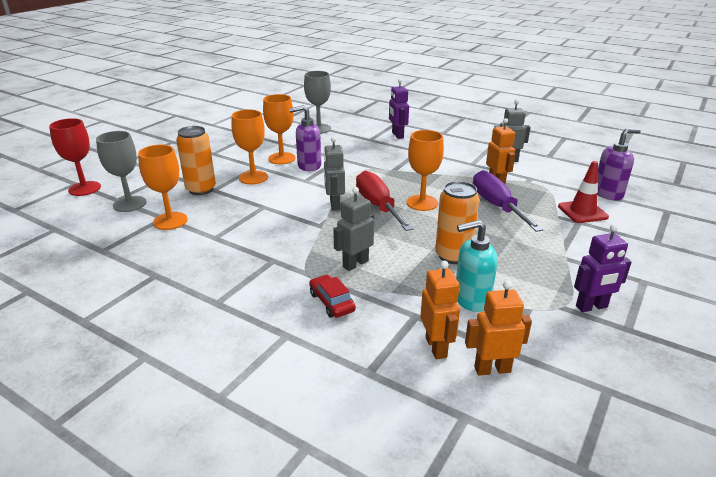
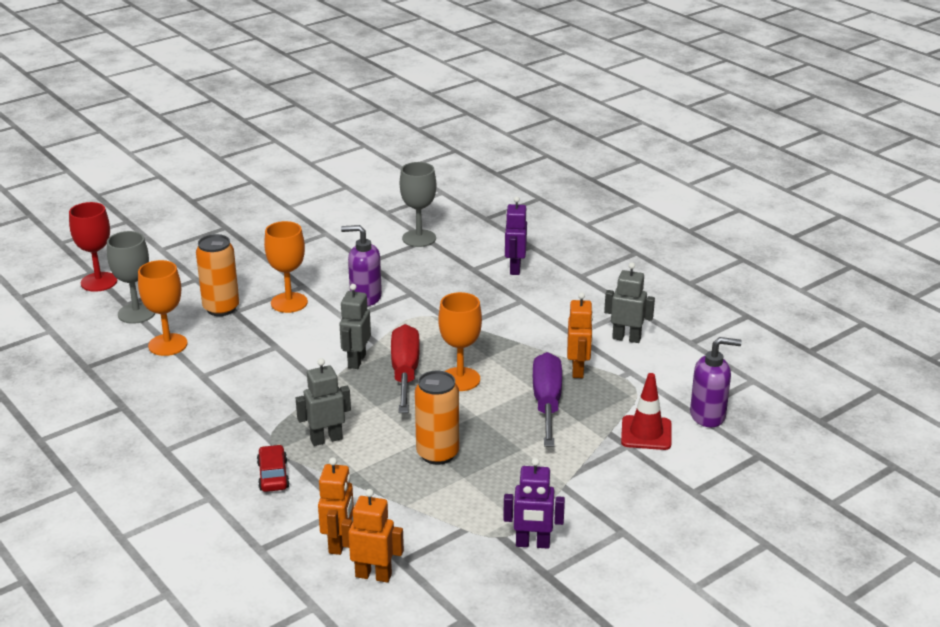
camera: 20 degrees right, 0 degrees up
orange goblet [263,94,296,164] -> none
turquoise soap dispenser [456,220,498,312] -> none

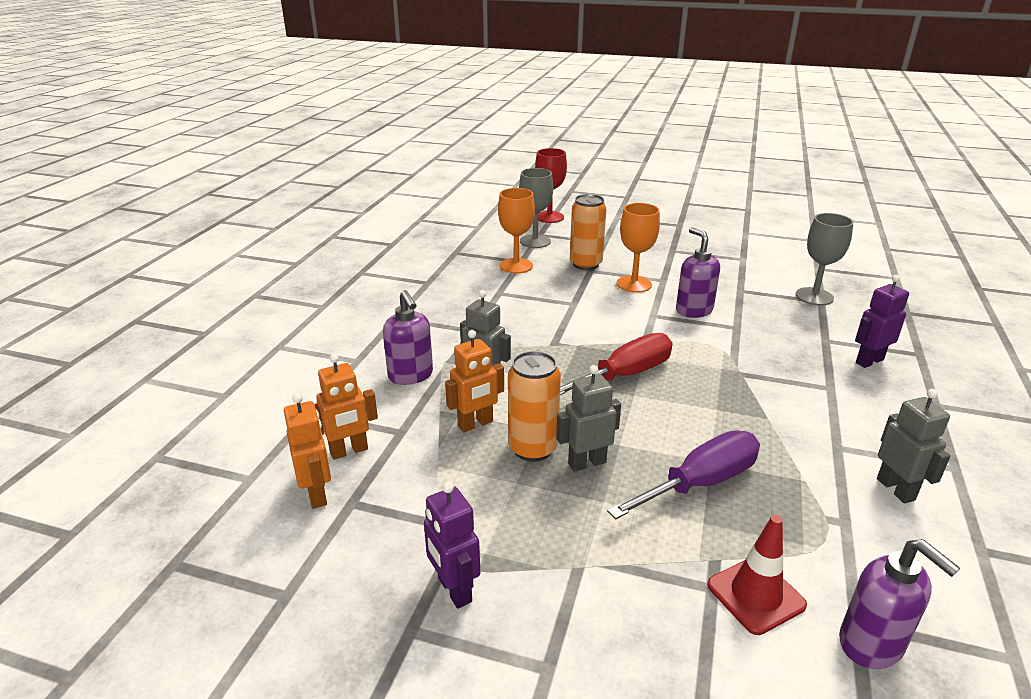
camera: 55 degrees right, 0 degrees up
red car [257,445,289,492] -> purple soap dispenser [383,290,433,385]
grey robot [340,284,371,369] -> grey robot moved to [556,365,621,472]
orange goblet [438,292,482,391] -> none
orange robot [567,292,593,378] -> orange robot moved to [445,330,504,432]

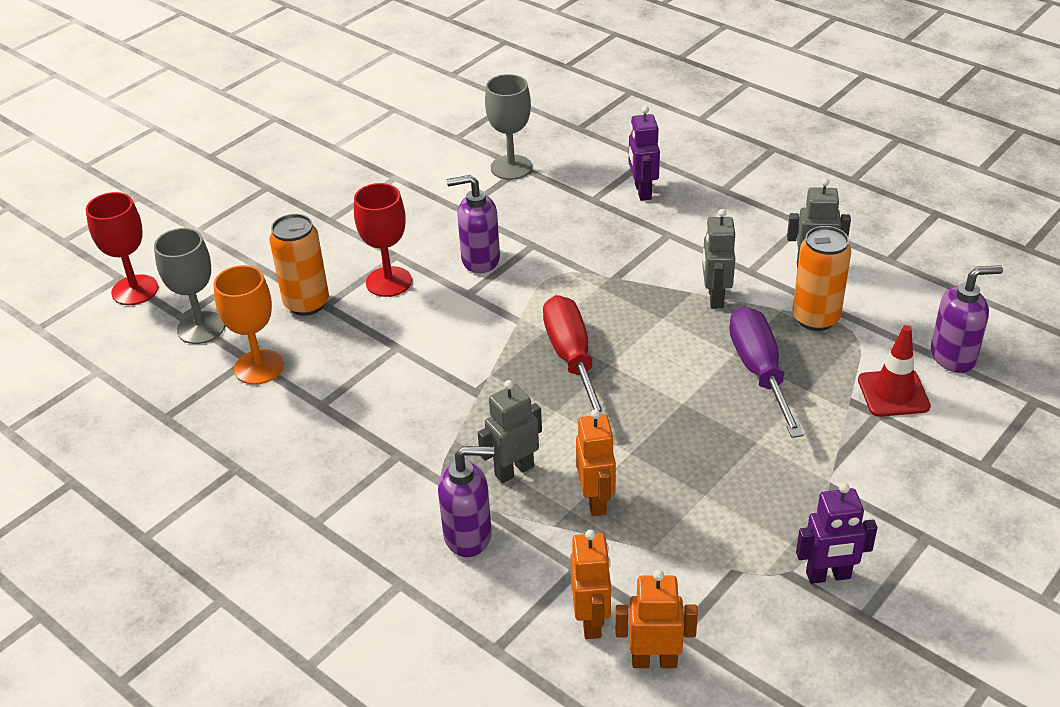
camera: 65 degrees left, 10 degrees up
orange can [508,351,561,462] -> orange can moved to [792,226,851,331]
grey robot [556,365,621,472] -> grey robot moved to [702,209,735,308]
orange goblet [617,203,660,293] -> red goblet [354,183,412,297]

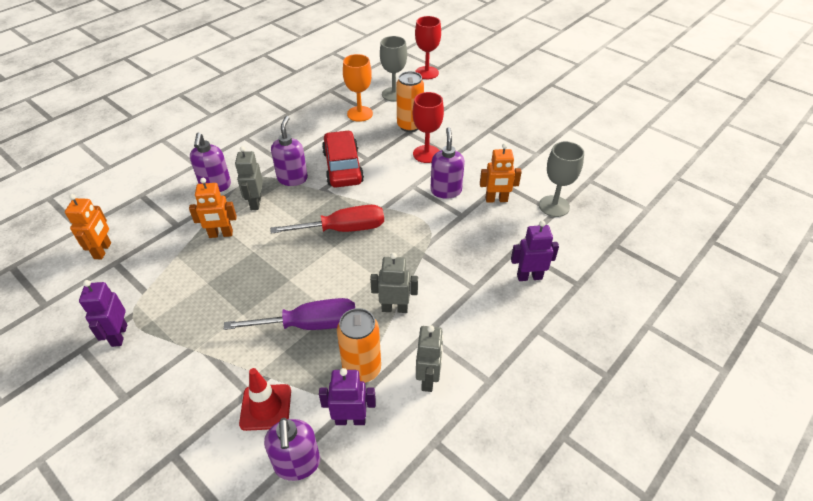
camera: 90 degrees right, 5 degrees up
grey robot [478,380,542,483] -> grey robot turned 150 degrees counterclockwise [235,146,263,210]
orange robot [571,530,611,639] -> orange robot moved to [480,143,522,203]
none -> purple soap dispenser [271,116,308,186]
none -> purple robot [319,368,376,425]
none -> red car [322,130,364,187]

